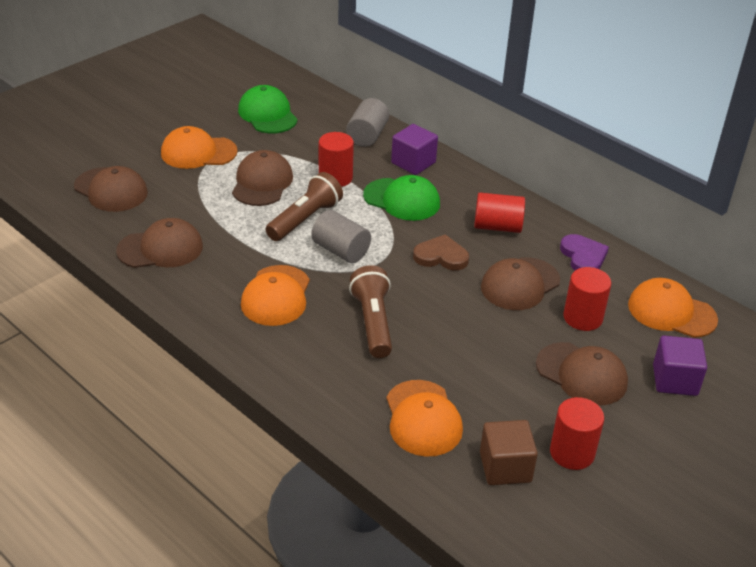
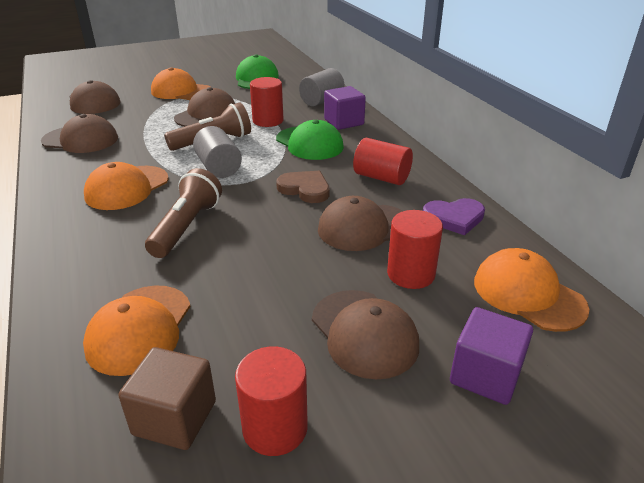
camera: 25 degrees right, 5 degrees down
purple heart [560,234,609,271] -> purple heart turned 75 degrees clockwise [423,198,485,235]

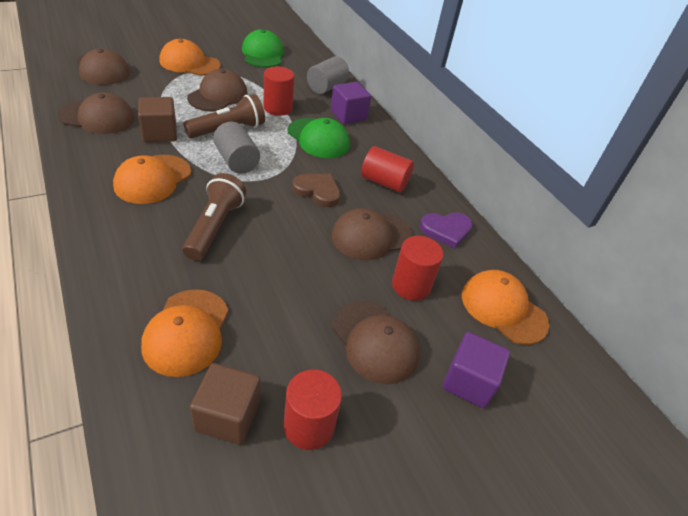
camera: 10 degrees left, 10 degrees up
none -> brown cube [138,97,177,142]

